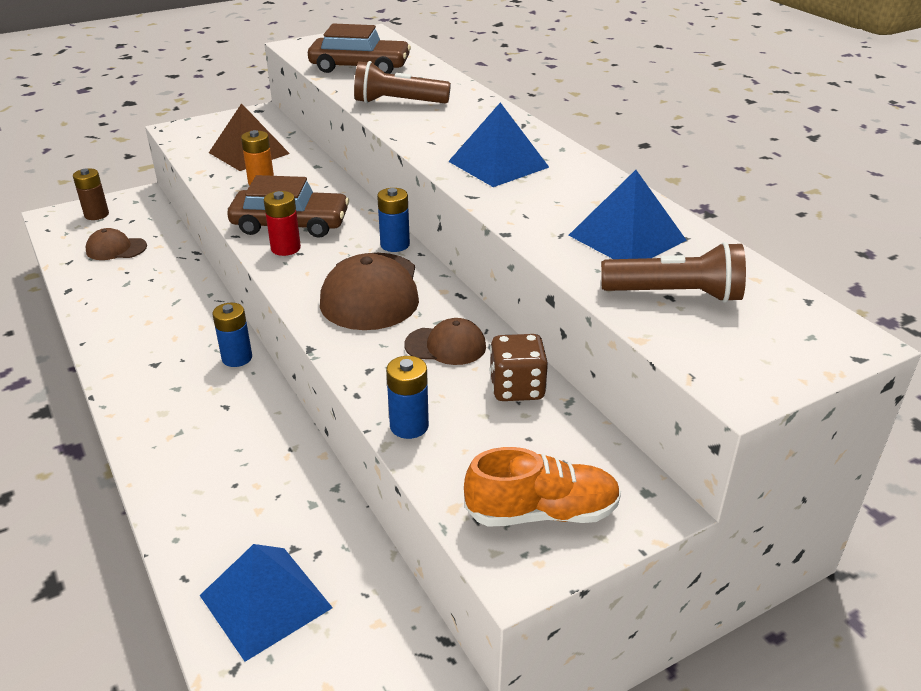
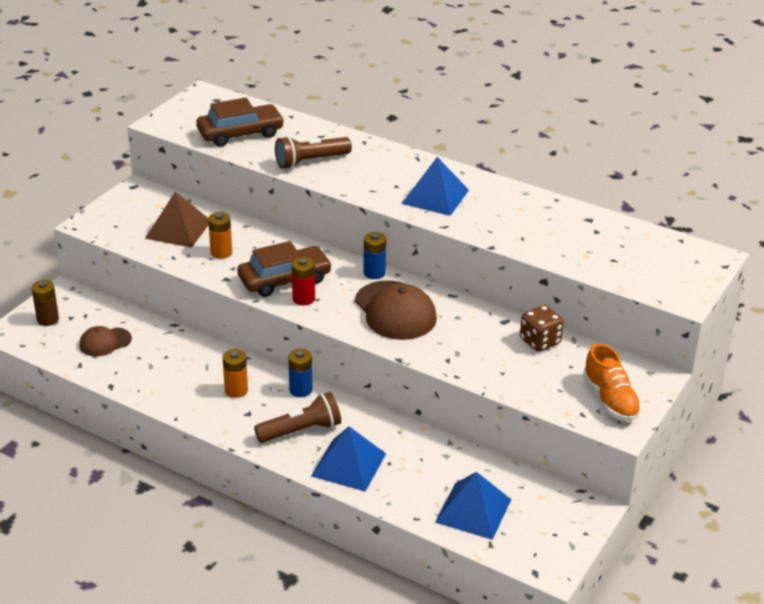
camera: 30 degrees left, 0 degrees up
blue battery [386,356,429,439] -> none
brown cap [404,318,486,365] -> none
orange shoe [464,447,621,527] -> orange shoe turned 105 degrees clockwise [583,344,642,421]
blue pyramid [568,170,686,259] -> blue pyramid moved to [311,426,386,492]
brown flashlight [601,242,746,303] -> brown flashlight moved to [254,392,341,443]
none -> orange battery [223,349,248,398]

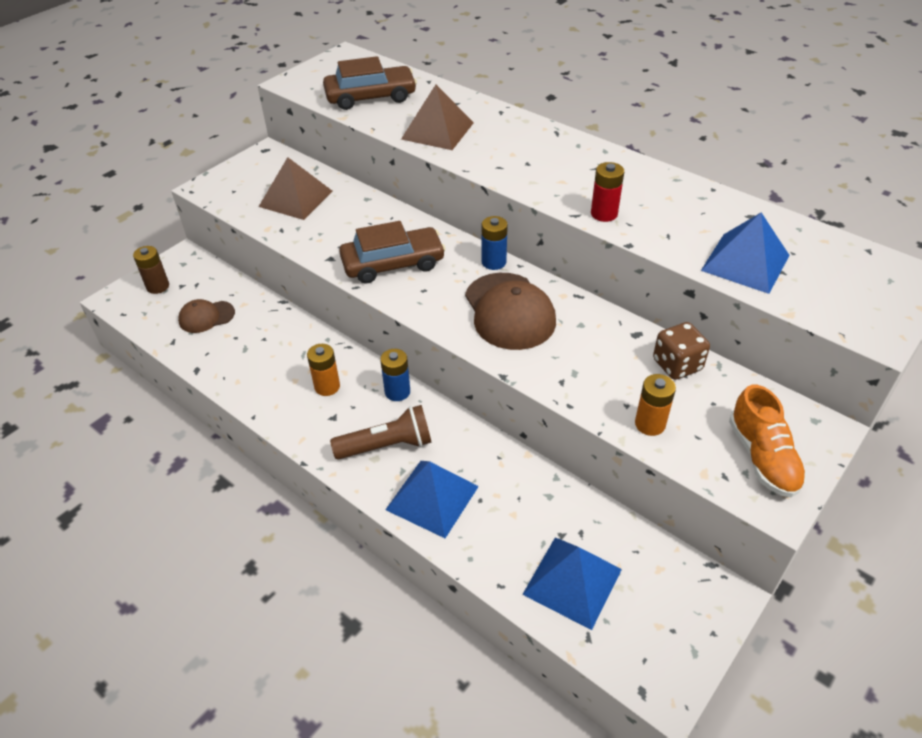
camera: 10 degrees right, 10 degrees up
orange battery [208,212,232,259] -> orange battery moved to [635,374,676,436]
brown flashlight [275,136,352,169] -> brown pyramid [401,85,474,150]
red battery [292,257,315,305] -> red battery moved to [591,162,624,222]
blue pyramid [402,157,469,216] -> blue pyramid moved to [701,213,790,294]

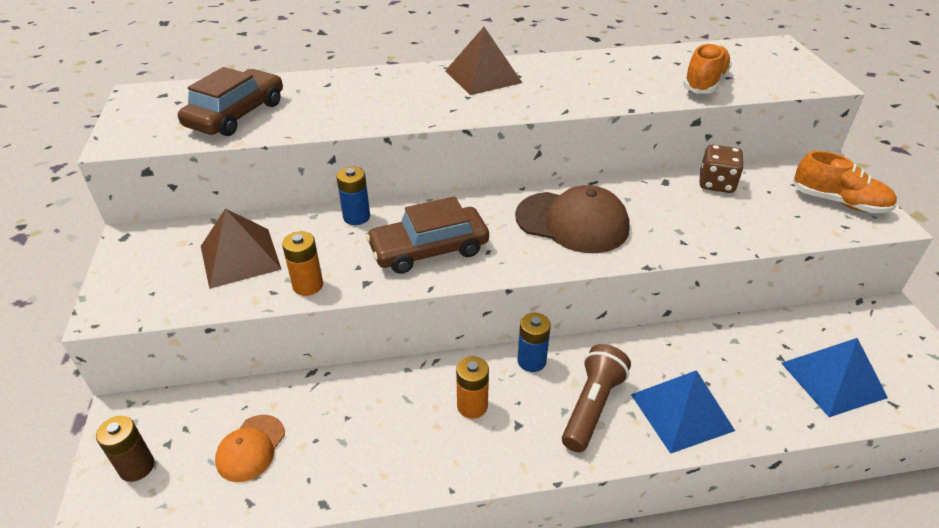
camera: 50 degrees left, 5 degrees down
brown cap [178,299,235,333] -> orange cap [215,415,285,482]
brown car [339,221,446,283] -> brown car turned 135 degrees counterclockwise [366,196,489,274]
brown pyramid [401,85,474,150] -> brown pyramid moved to [445,27,522,95]
blue battery [482,216,508,270] -> blue battery moved to [337,167,370,225]
red battery [591,162,624,222] -> none
orange battery [635,374,676,436] -> orange battery moved to [282,231,323,296]
blue pyramid [701,213,790,294] -> orange shoe [683,43,732,93]

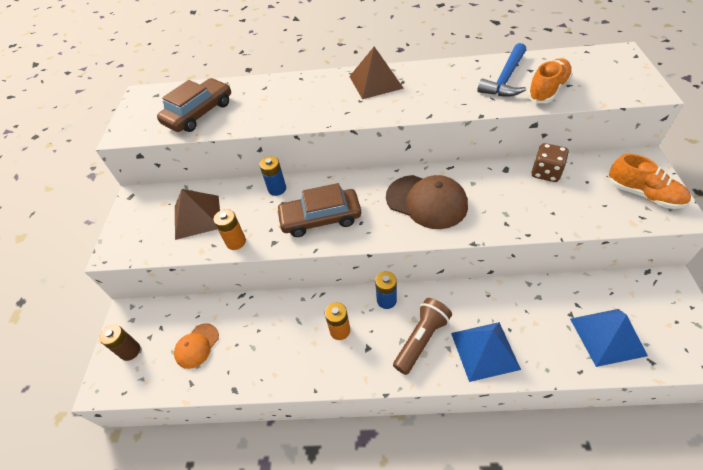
camera: 15 degrees right, 10 degrees up
none -> blue hammer [477,43,526,97]

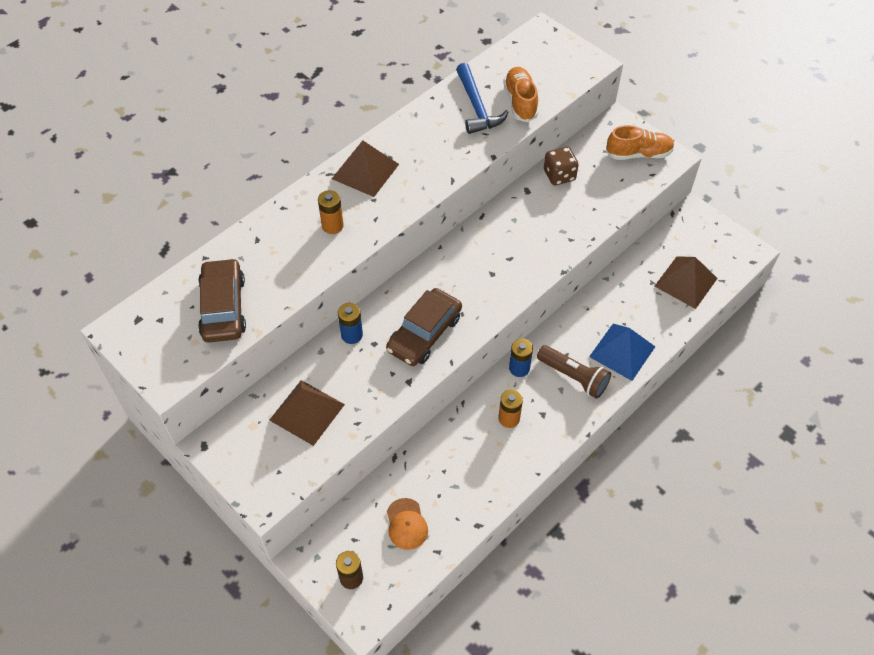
camera: 50 degrees left, 5 degrees up
orange battery [213,209,246,250] -> orange battery moved to [318,190,344,234]
brown cap [386,175,468,229] -> none
brown flashlight [393,298,452,375] -> brown flashlight turned 135 degrees clockwise [537,345,611,399]
blue pyramid [570,309,648,367] -> brown pyramid [655,256,718,309]

